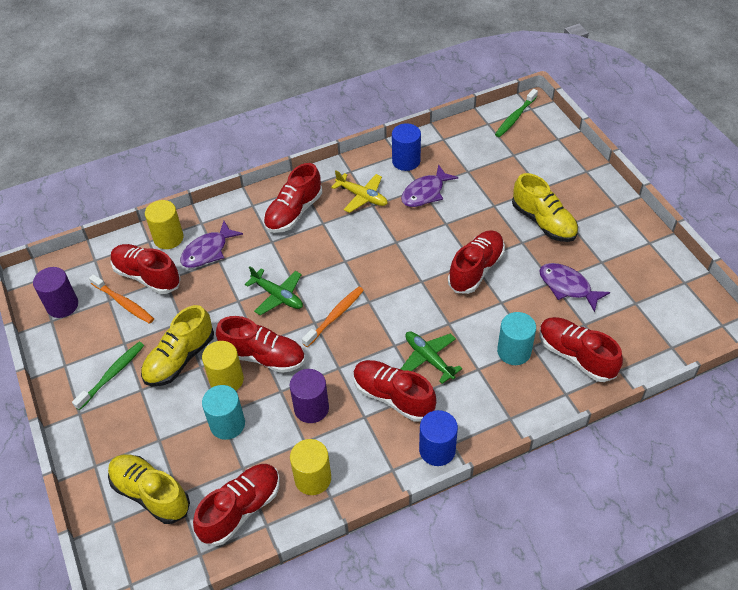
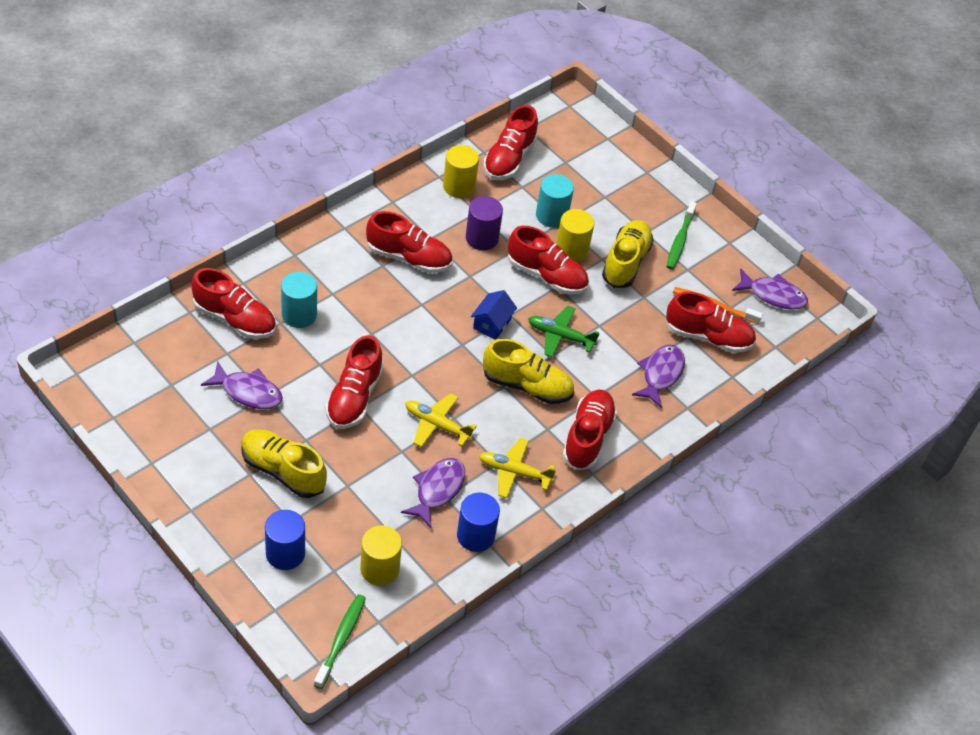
camera: 155 degrees right, 0 degrees up
purple cylinder [33,267,78,318] -> purple fish [732,268,808,310]
yellow shoe [108,454,190,524] -> yellow shoe moved to [483,339,574,404]
yellow cylinder [145,200,184,249] -> yellow cylinder moved to [360,525,402,586]
red shoe [216,316,305,373] -> red shoe turned 150 degrees counterclockwise [508,226,589,295]
orange toothbrush [302,287,364,347] -> blue house [471,290,517,340]
green plane [401,331,463,384] -> none
blue cylinder [419,410,458,466] -> blue cylinder moved to [265,510,305,570]
none -> yellow plane [405,393,477,447]

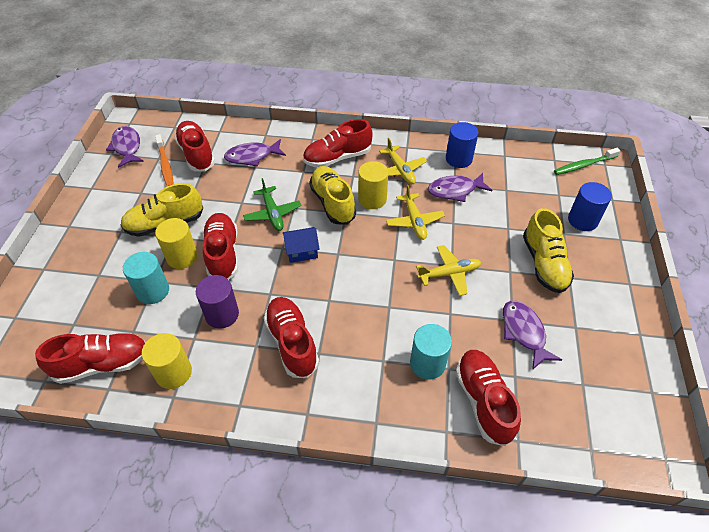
camera: 125 degrees left, 0 degrees up
red shoe [325,335,384,429] -> yellow plane [416,245,481,296]
yellow cylinder [360,525,402,586] -> yellow cylinder moved to [358,161,389,209]
green toothbrush [666,201,697,270] -> none

